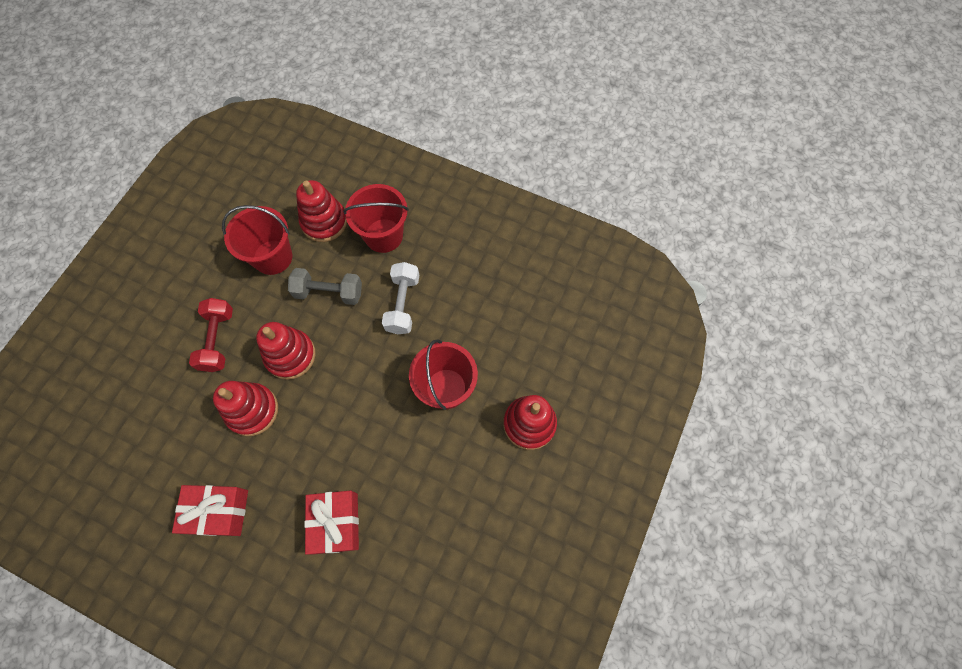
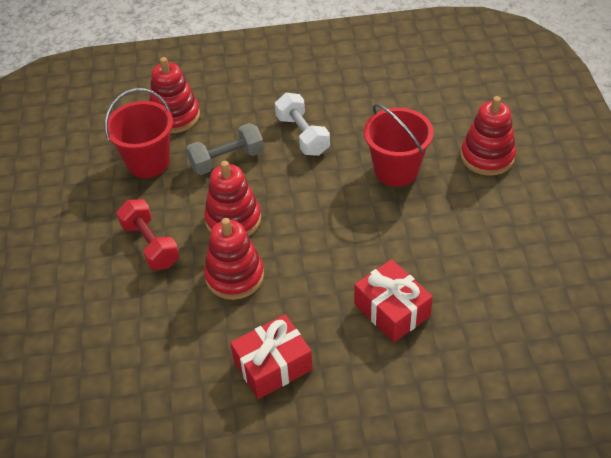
camera: 30 degrees left, 20 degrees down
red bucket [343,184,409,253] -> none

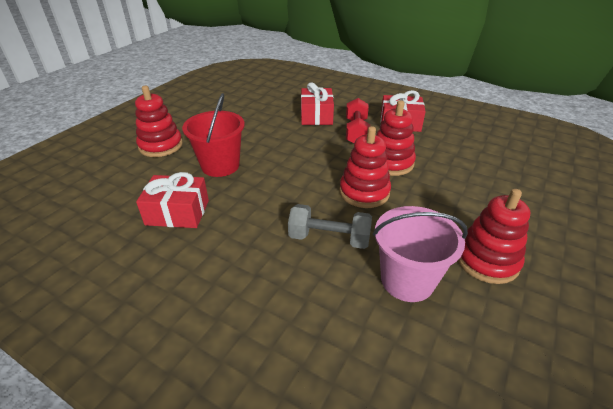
camera: 145 degrees left, 10 degrees down
red bucket [105,88,173,178] -> pink bucket [373,206,468,302]
red dumbbell [116,199,180,270] -> red dumbbell moved to [346,98,370,144]
red stacking toy [149,57,200,133] -> red stacking toy moved to [458,189,530,284]
white dumbbell [275,93,330,156] -> none
none -> red gift [136,172,209,228]

